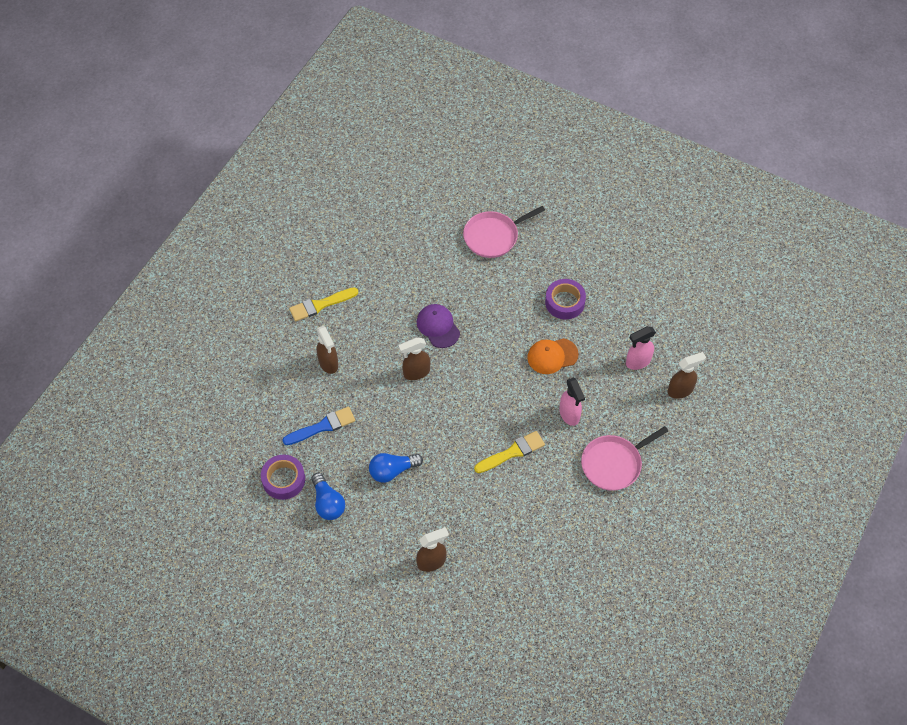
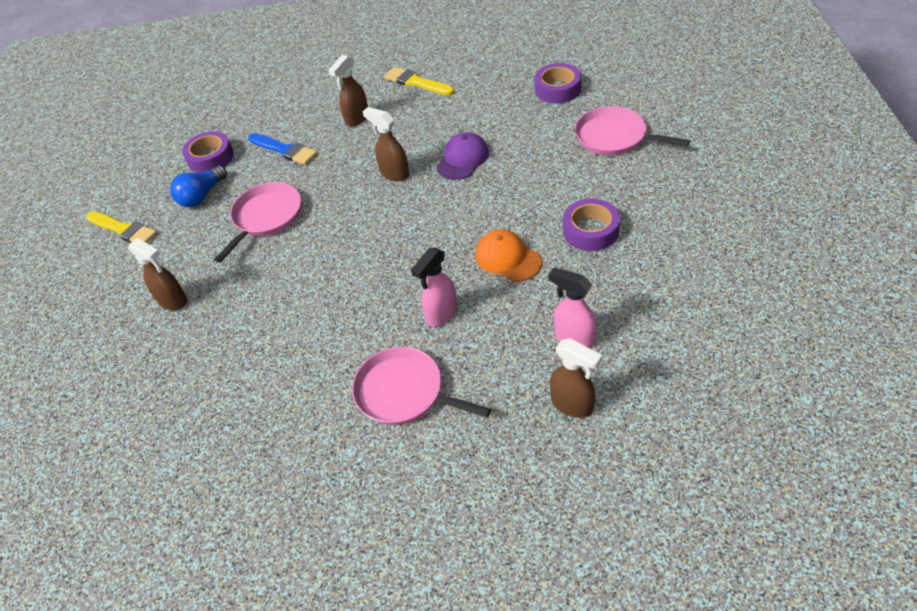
camera: 65 degrees right, 10 degrees down
blue light bulb [369,453,423,483] -> pink pan [214,182,301,263]
yellow brush [474,431,545,473] -> yellow brush moved to [86,211,157,243]
none -> purple tape [535,63,581,104]

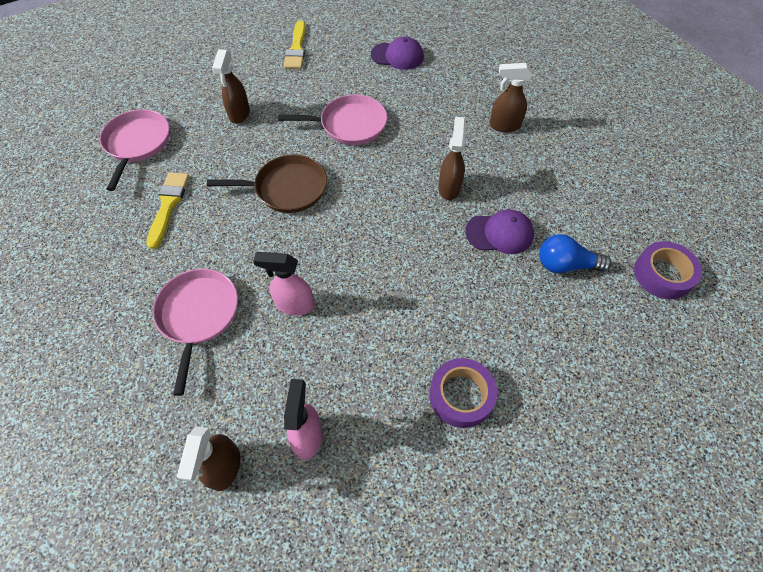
camera: 55 degrees right, 10 degrees up
blue light bulb [170,165,227,207] -> blue light bulb moved to [539,234,612,273]
purple tape [182,131,234,173] -> purple cap [371,36,424,70]
blue brush [248,133,317,165] -> none
yellow brush [384,67,454,95] -> yellow brush moved to [146,172,189,249]
orange cap [475,230,542,282] -> none
pink pan [575,106,690,155] -> pink pan moved to [100,109,169,191]
none -> brown pan [207,155,327,213]

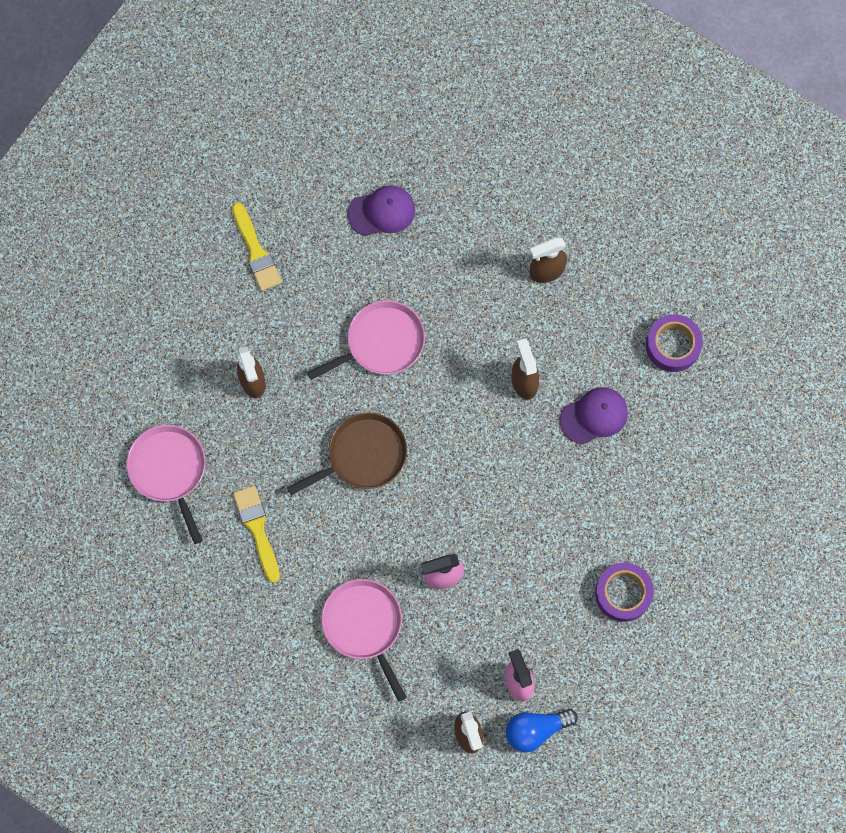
camera: 25 degrees left, 15 degrees up
blue light bulb [539,234,612,273] -> blue light bulb moved to [506,709,578,752]
purple tape [634,241,702,299] -> purple tape moved to [646,314,703,372]

